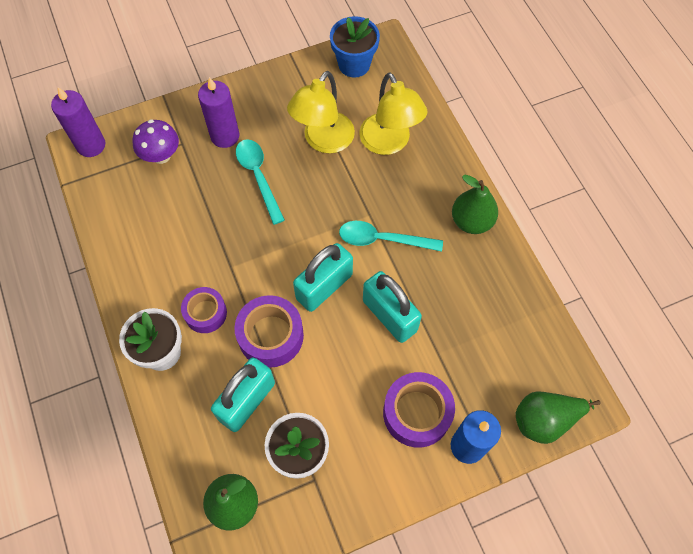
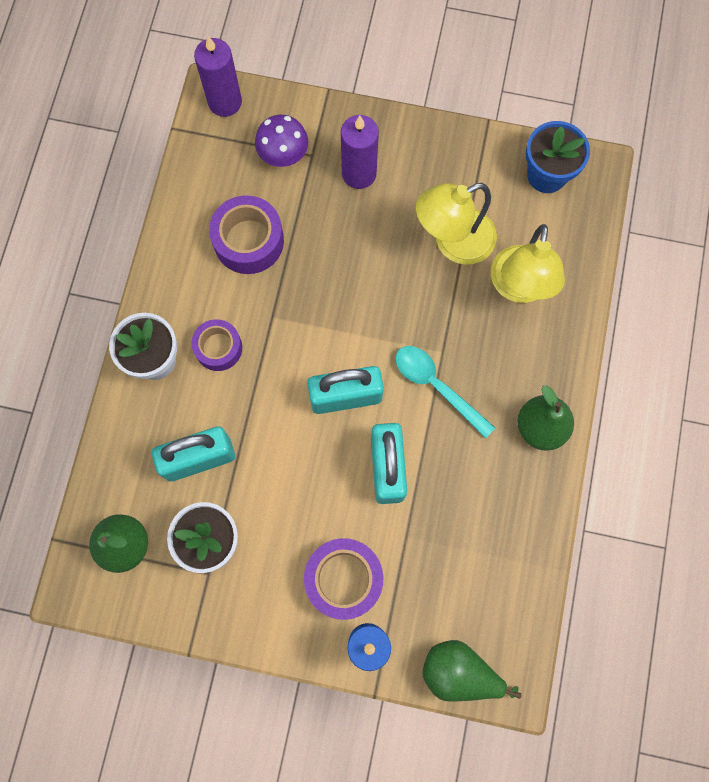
camera: 35 degrees right, 10 degrees up
purple tape [234,295,304,368] -> purple tape moved to [209,195,284,274]
turquoise spoon [236,139,285,225] -> none

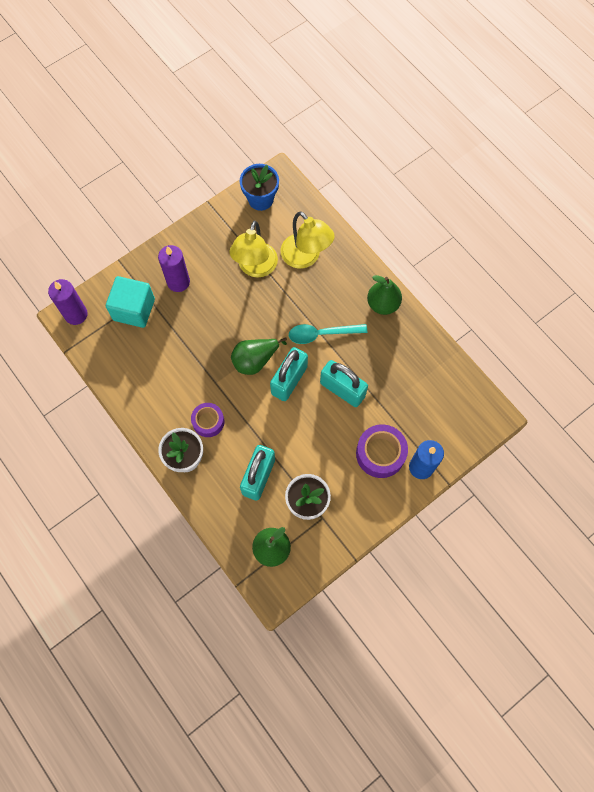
camera: 50 degrees left, 5 degrees down
purple tape [209,195,284,274] -> none
purple mushroom [255,115,308,167] -> turquoise cube [106,276,155,328]
green pear [422,640,521,702] -> green pear moved to [231,337,287,375]

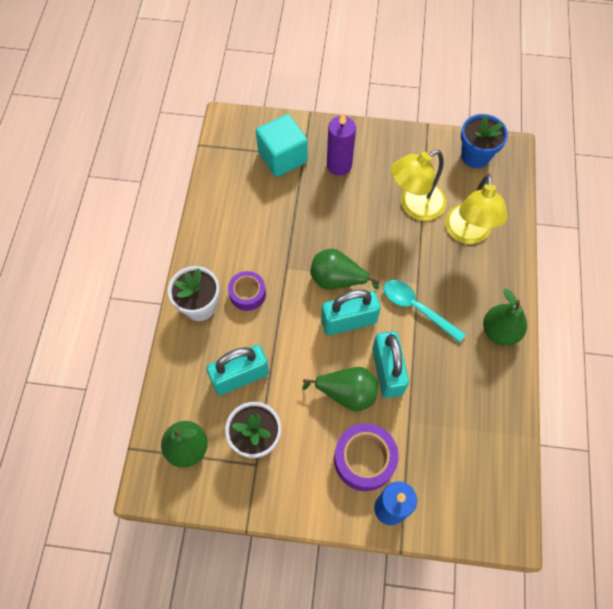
camera: 45 degrees right, 5 degrees down
purple candle [48,279,88,325] -> none
none -> green pear [302,367,378,412]

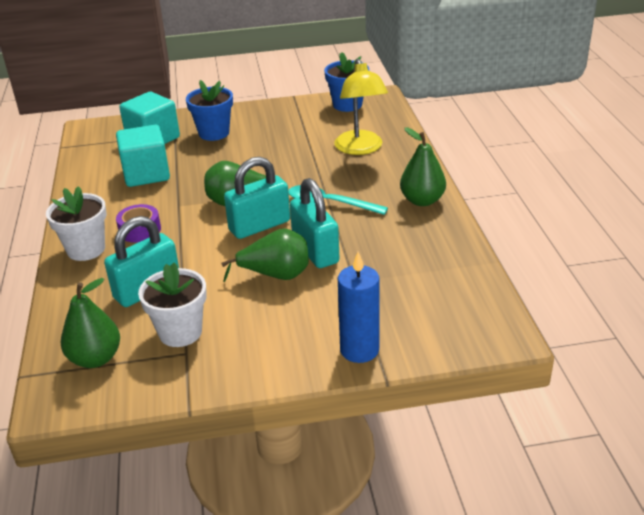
camera: 15 degrees left, 30 degrees down
purple candle [327,112,356,176] -> blue flower pot [186,80,233,141]
purple tape [334,423,399,491] -> none
yellow lamp [391,150,446,221] -> none
none -> turquoise cube [116,125,170,187]

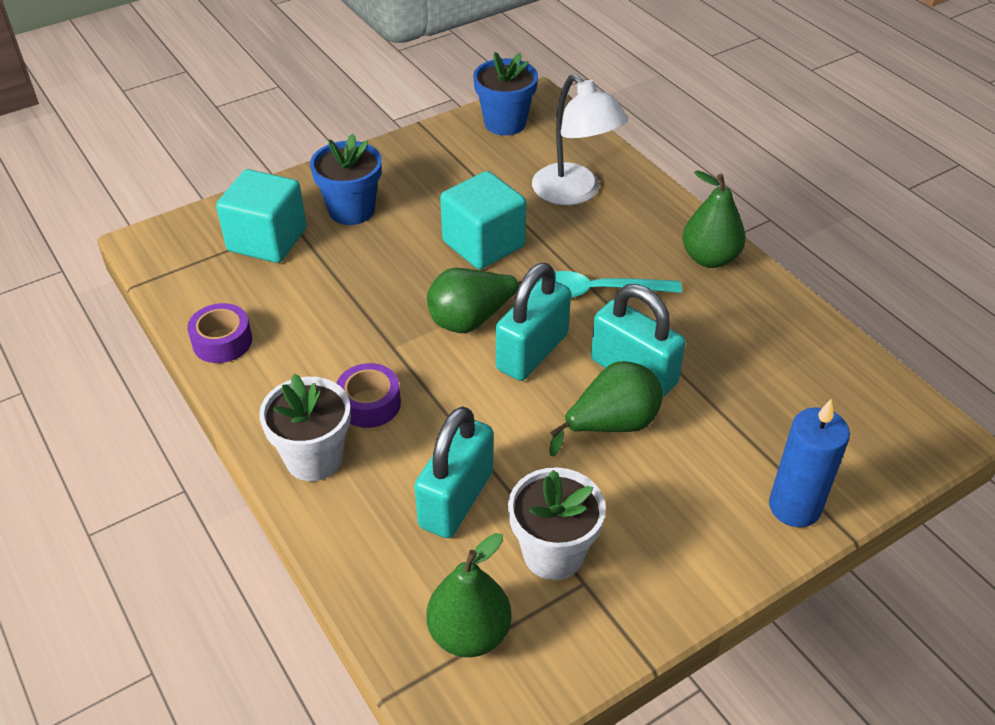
camera: 25 degrees left, 10 degrees up
turquoise cube [116,125,170,187] -> turquoise cube moved to [440,171,526,269]
yellow lamp [334,59,388,155] -> white lamp [532,74,628,205]
none -> purple tape [187,303,252,363]

